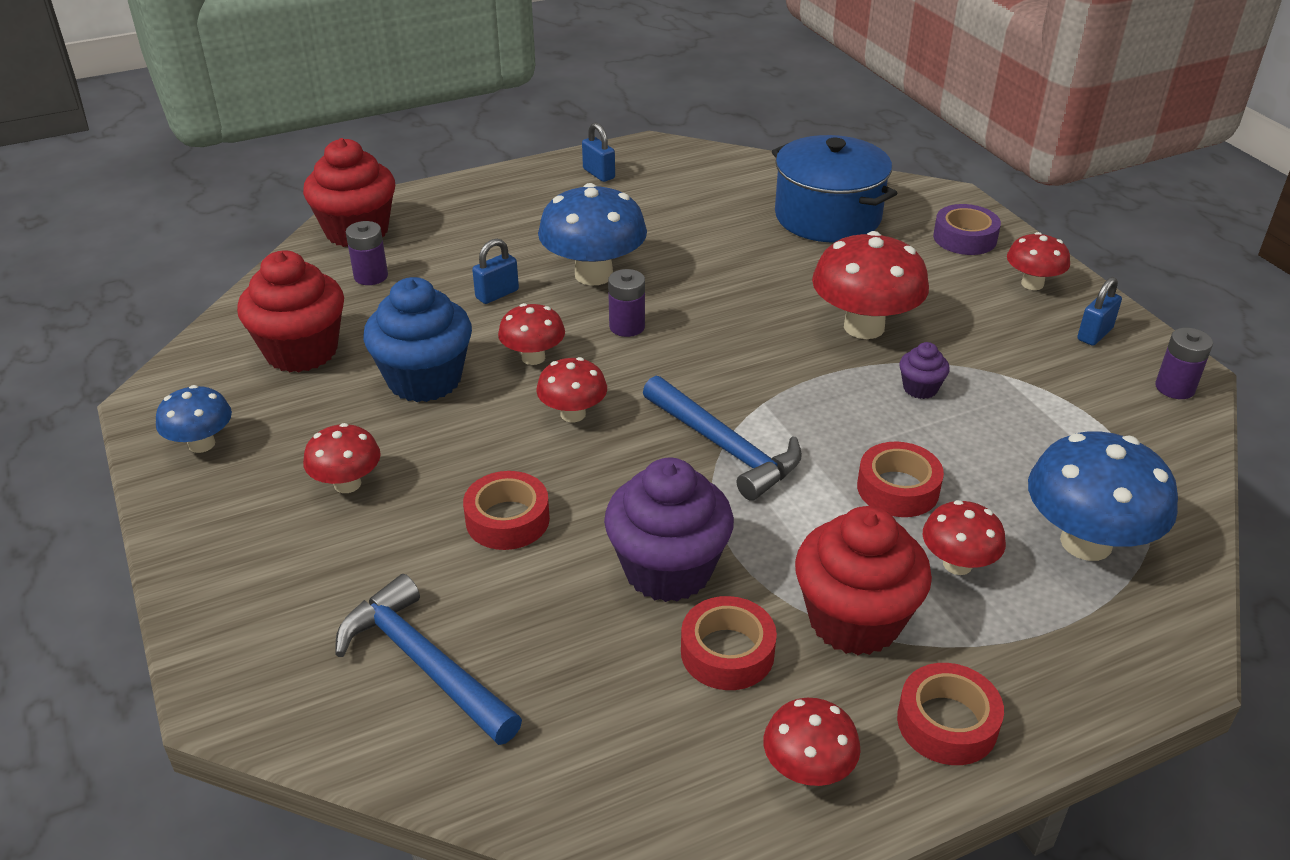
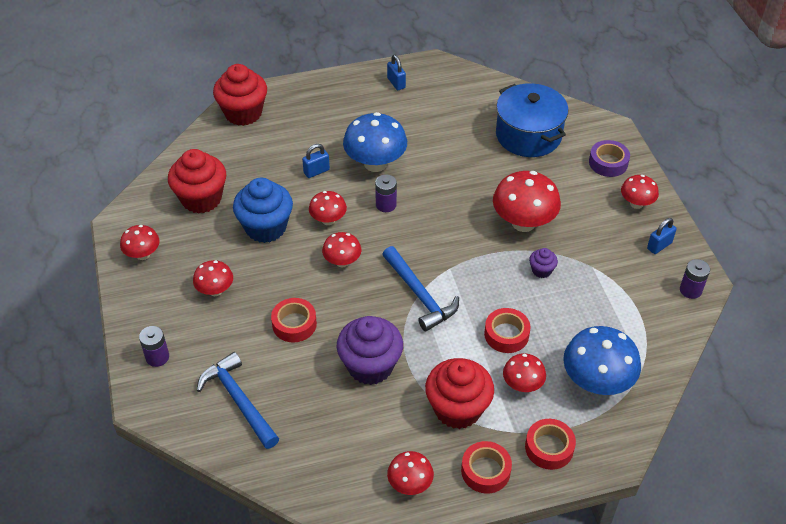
camera: 10 degrees right, 10 degrees up
blue mushroom [156,385,232,453] -> red mushroom [120,225,160,260]
purple battery [346,221,388,285] -> purple battery moved to [139,326,169,367]
red tape [681,596,777,690] -> red tape moved to [525,419,576,470]

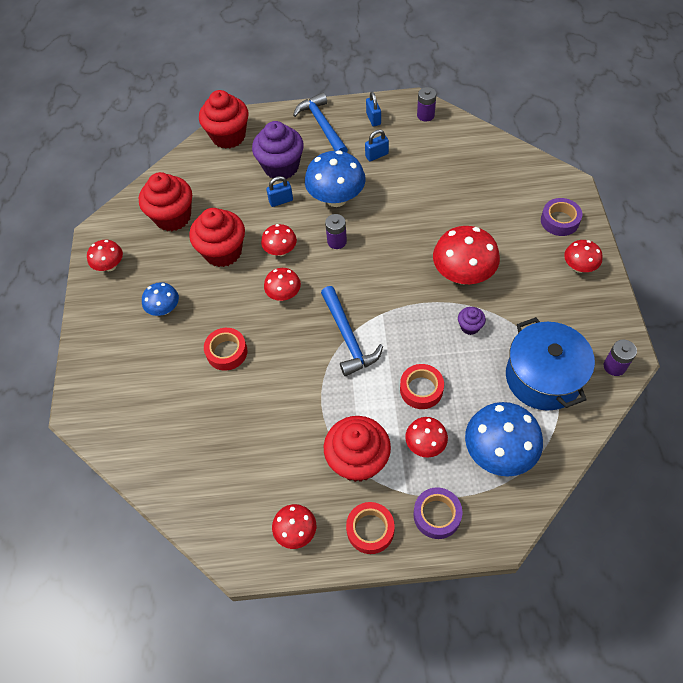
camera: 15 degrees right, 10 degrees up
purple battery [139,326,169,367] -> purple battery moved to [417,87,436,122]
red mushroom [193,260,233,296] -> blue mushroom [142,282,179,316]
blue hammer [197,352,279,449] -> blue hammer moved to [293,93,348,153]
blue cupcake [233,178,293,243] -> red cupcake [189,208,245,267]
purple cupcake [337,316,403,385] -> purple cupcake moved to [252,121,304,179]
blue pot [496,83,569,157] -> blue pot moved to [506,317,595,411]
red tape [525,419,576,470] -> purple tape [413,487,462,539]
blue padlock [647,218,677,254] -> blue padlock moved to [365,129,389,162]

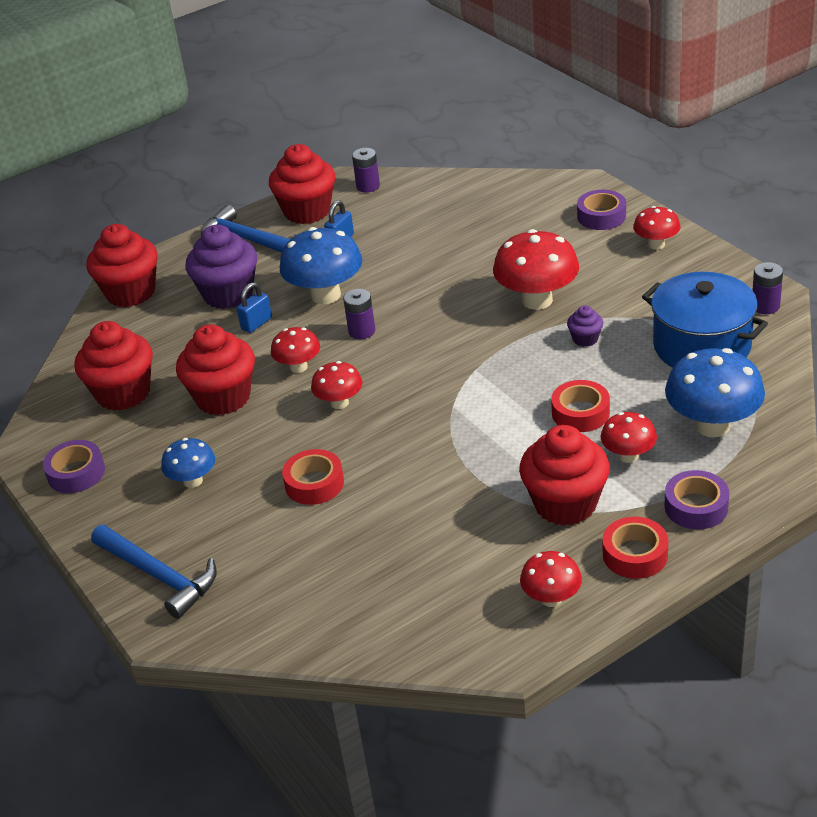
camera: 30 degrees left, 20 degrees down
red mushroom [87,240,123,271] -> purple tape [43,440,105,493]
blue hammer [321,286,383,376] -> blue hammer moved to [91,525,217,619]
blue padlock [366,92,381,127] -> red cupcake [269,144,335,224]

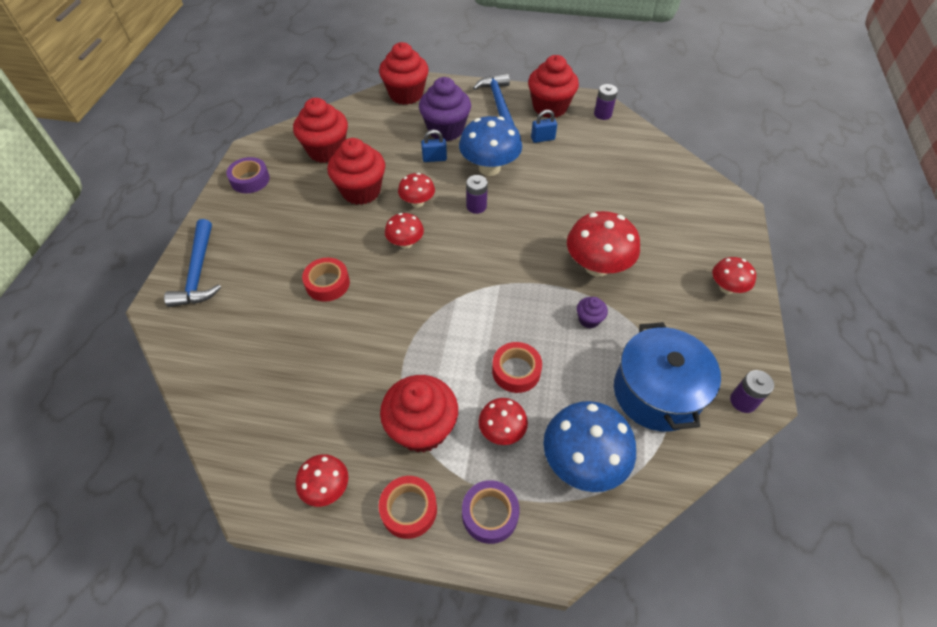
camera: 40 degrees right, 15 degrees up
blue mushroom [161,438,215,488] -> none
purple tape [577,190,626,230] -> none

